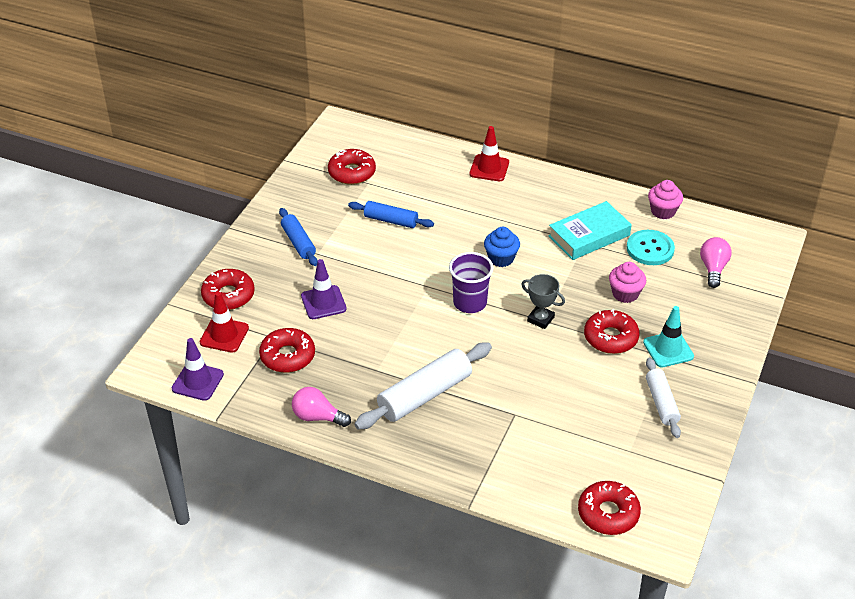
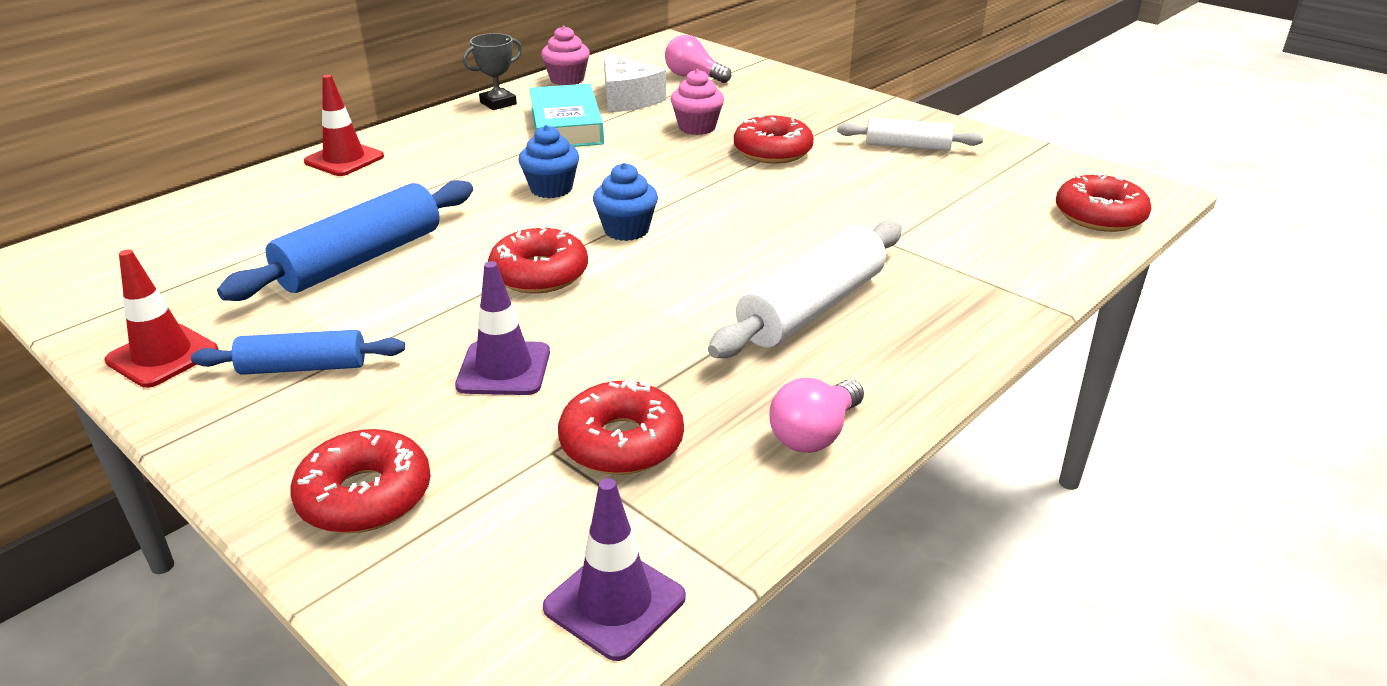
camera: 70 degrees left, 10 degrees down
red traffic cone [200,292,249,353] -> red traffic cone moved to [104,249,218,388]
red donut [328,149,376,185] -> red donut moved to [488,225,588,294]
blue rolling pin [348,201,434,228] -> blue rolling pin [217,180,473,301], size x1.65
white rolling pin [354,342,492,430] -> white rolling pin turned 60 degrees clockwise [708,221,902,358]
purple cup [449,252,494,313] -> blue cupcake [593,163,658,241]
grey trophy [521,274,565,329] -> grey trophy moved to [463,33,522,110]
turquoise button [627,230,675,265] -> white cheese [604,53,666,113]
turquoise traffic cone [643,306,694,368] -> none

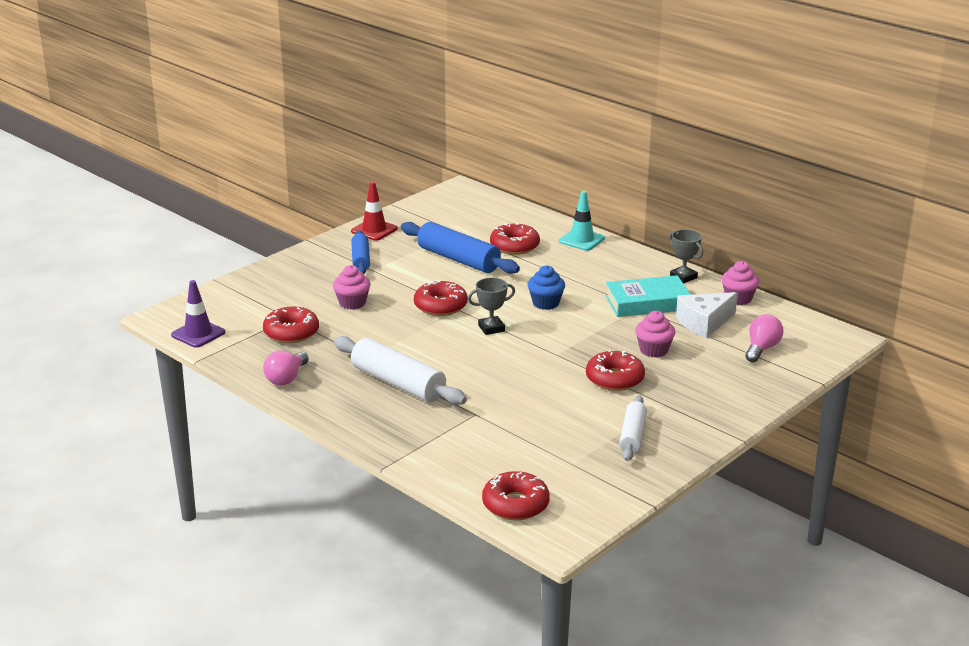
camera: 90 degrees right, 5 degrees down
red donut [290,429,431,533] -> red donut moved to [490,223,540,255]
red traffic cone [304,74,384,176] -> turquoise traffic cone [559,191,605,251]
purple traffic cone [455,261,550,395] -> pink cupcake [333,265,371,309]
blue cupcake [593,163,658,241] -> grey trophy [468,278,515,335]
pink light bulb [769,378,864,453] -> pink light bulb turned 105 degrees counterclockwise [263,350,309,385]

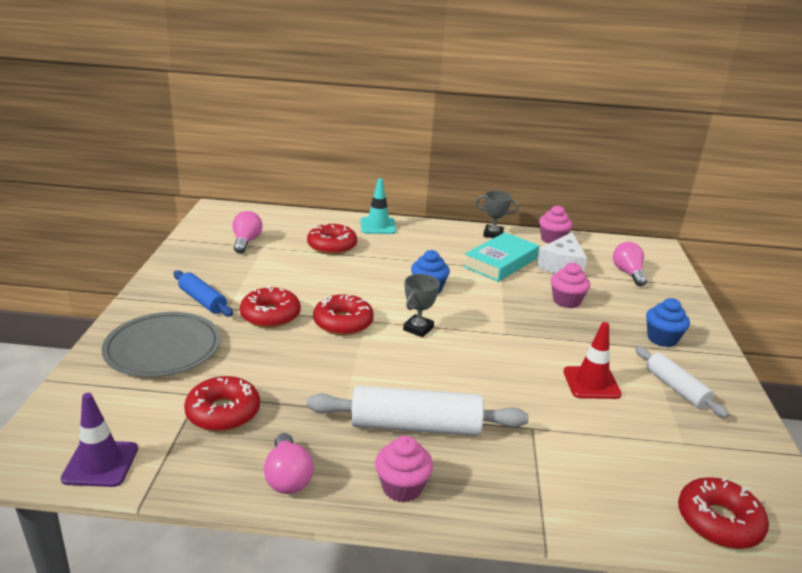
camera: 40 degrees left, 0 degrees up
pink cupcake [333,265,371,309] -> pink cupcake moved to [375,436,433,502]
red traffic cone [351,181,398,241] -> red traffic cone moved to [563,322,622,399]
blue rolling pin [401,222,520,274] -> none
red donut [586,349,645,391] -> red donut moved to [240,286,301,328]
none -> grey plate [101,312,221,377]
none -> pink light bulb [233,211,263,254]
none -> blue cupcake [646,298,690,347]

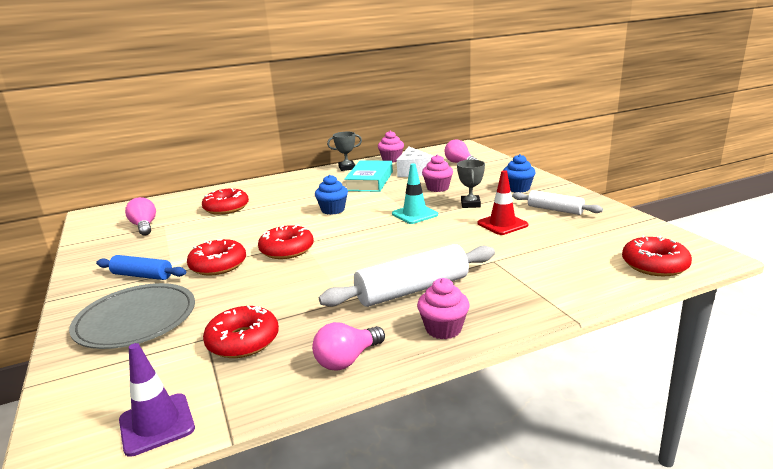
camera: 25 degrees left, 5 degrees down
pink light bulb [264,433,314,494] -> pink light bulb turned 90 degrees clockwise [312,322,385,371]
turquoise traffic cone [361,179,396,234] -> turquoise traffic cone moved to [392,163,438,224]
grey trophy [403,274,440,337] -> grey trophy moved to [457,160,485,208]

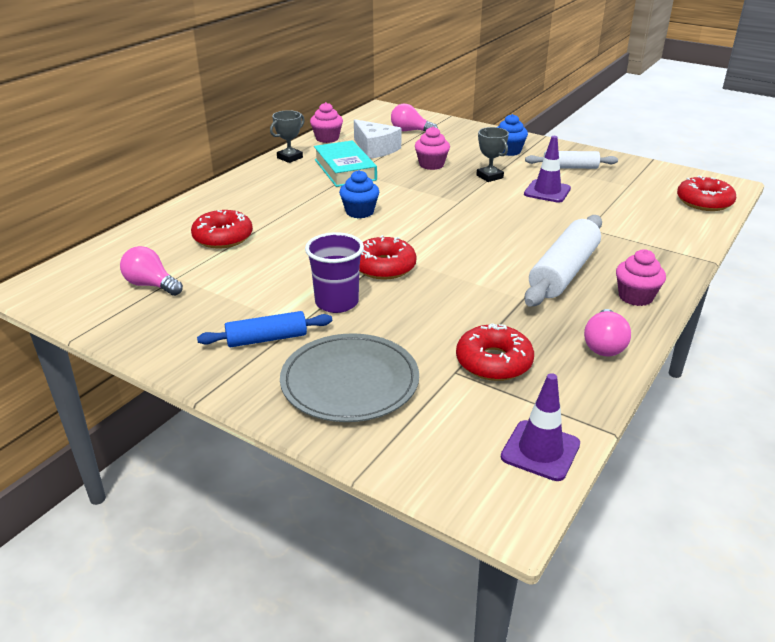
camera: 35 degrees left, 10 degrees up
red donut [187,239,246,276] -> purple cup [305,232,364,313]
turquoise traffic cone [392,163,438,224] -> none
red traffic cone [477,170,528,235] -> purple traffic cone [524,136,571,203]

